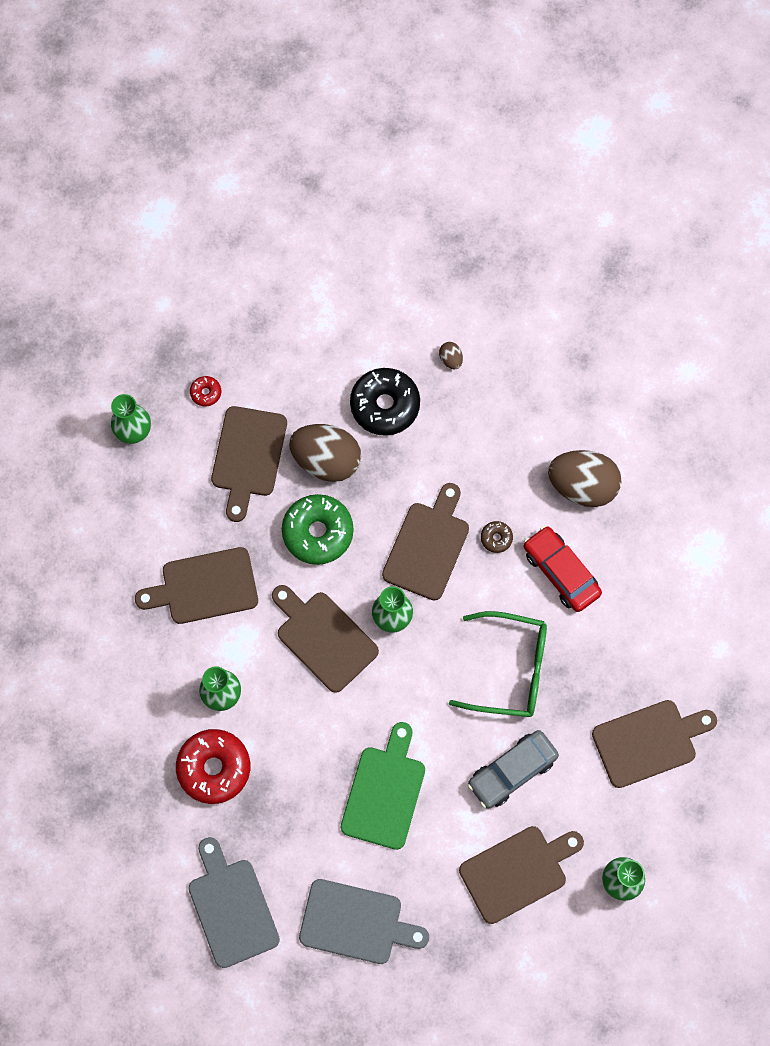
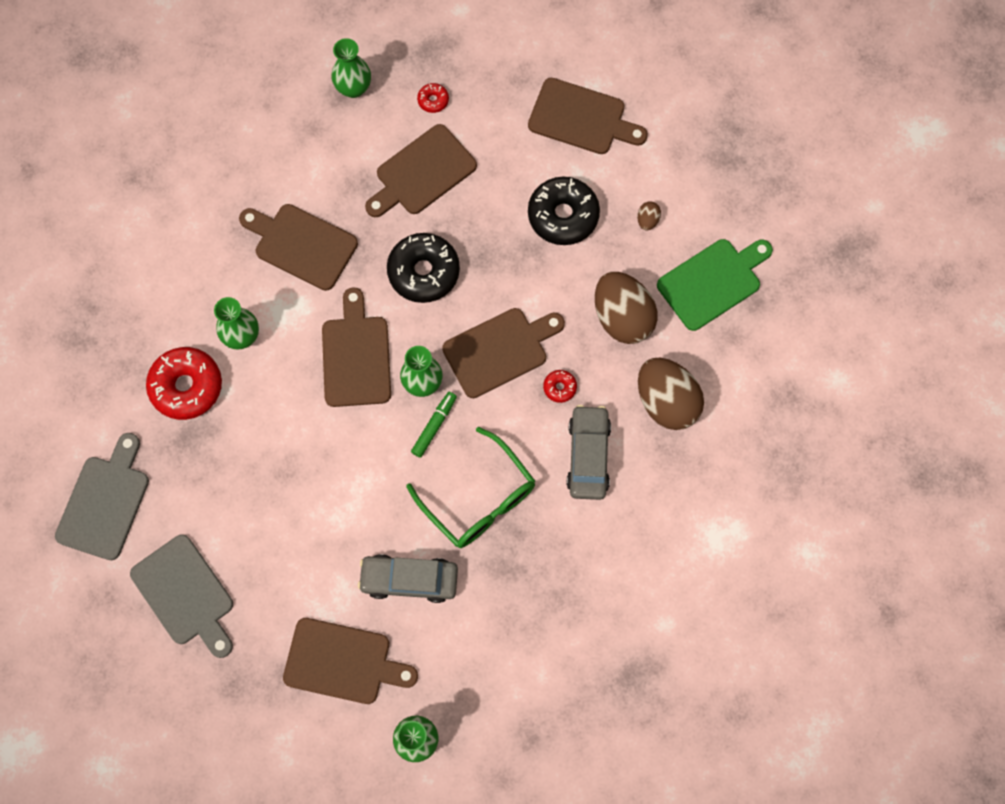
camera: 40 degrees right, 0 degrees up
green donut [282,494,354,565] -> black donut [387,233,460,303]
brown egg [289,424,361,482] -> brown egg moved to [595,272,658,344]
green cutting board [341,722,425,850] -> green cutting board moved to [657,239,773,331]
brown donut [481,521,513,553] -> red donut [543,370,577,403]
red car [524,526,602,612] -> grey car [567,405,611,500]
brown cutting board [592,700,717,788] -> brown cutting board moved to [528,78,648,154]
none -> green marker [411,392,457,458]

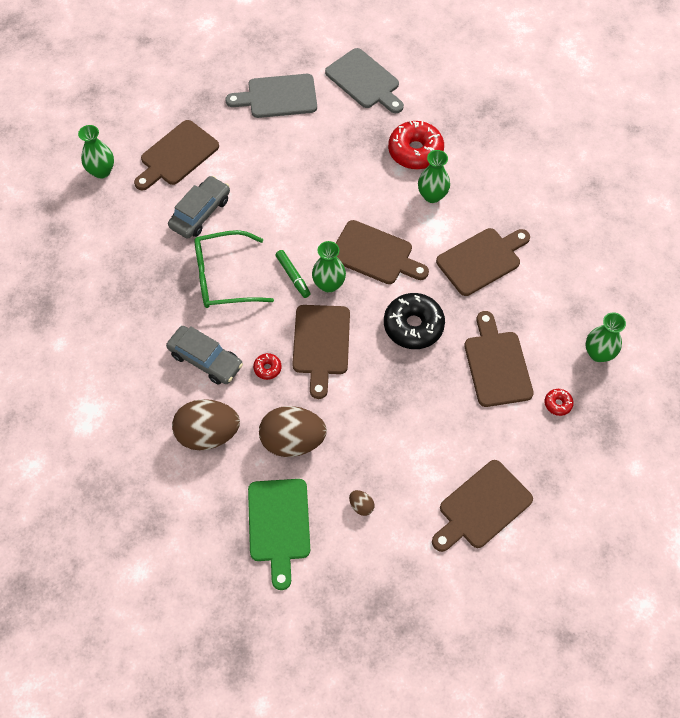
camera: 120 degrees right, 10 degrees down
black donut [528,177,600,245] -> none

